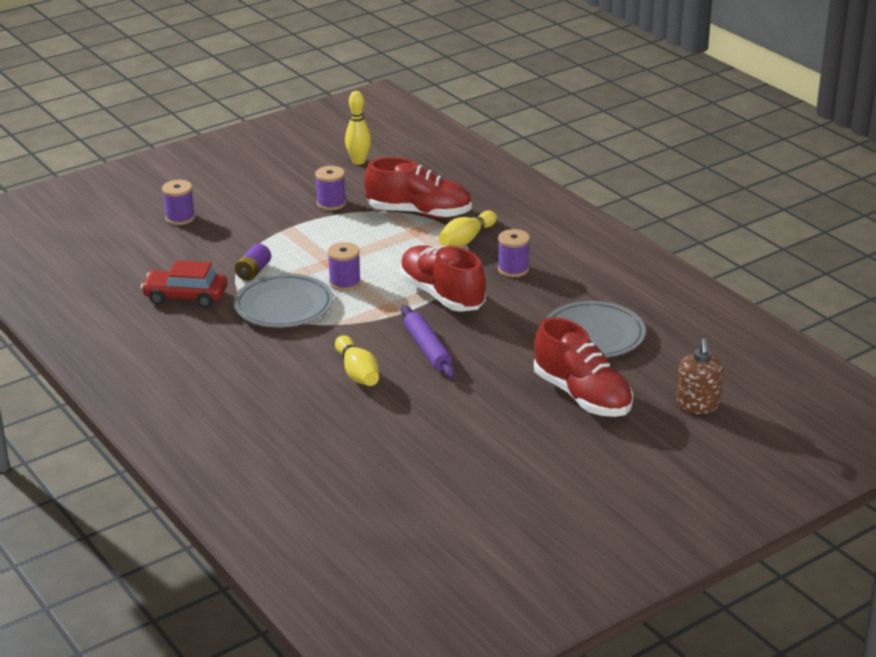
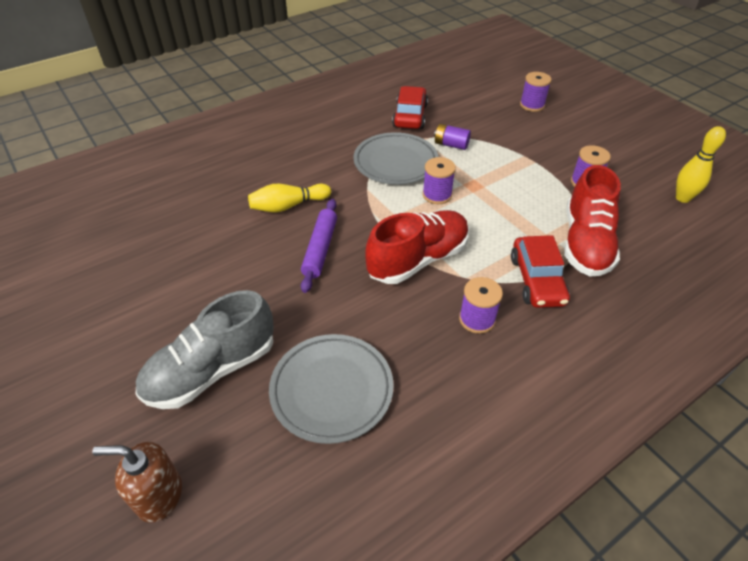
camera: 90 degrees right, 15 degrees up
purple rolling pin [401,305,456,379] -> purple rolling pin turned 60 degrees counterclockwise [301,199,337,293]
yellow bowling pin [438,211,497,247] -> red car [511,235,570,308]
red shoe [534,317,633,417] -> grey shoe [135,290,274,409]

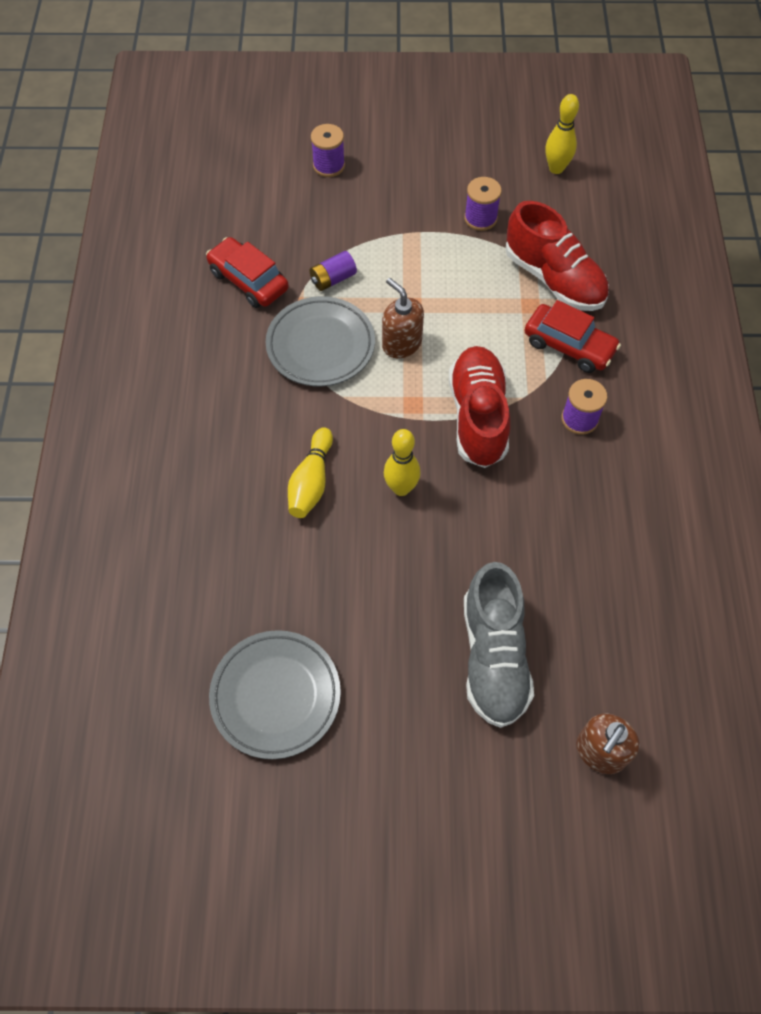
camera: 55 degrees left, 15 degrees up
grey plate [269,334,394,444] -> grey plate moved to [209,630,341,759]
purple rolling pin [301,199,337,293] -> yellow bowling pin [384,429,421,496]
purple spool [423,157,456,204] -> brown soap dispenser [382,278,424,358]

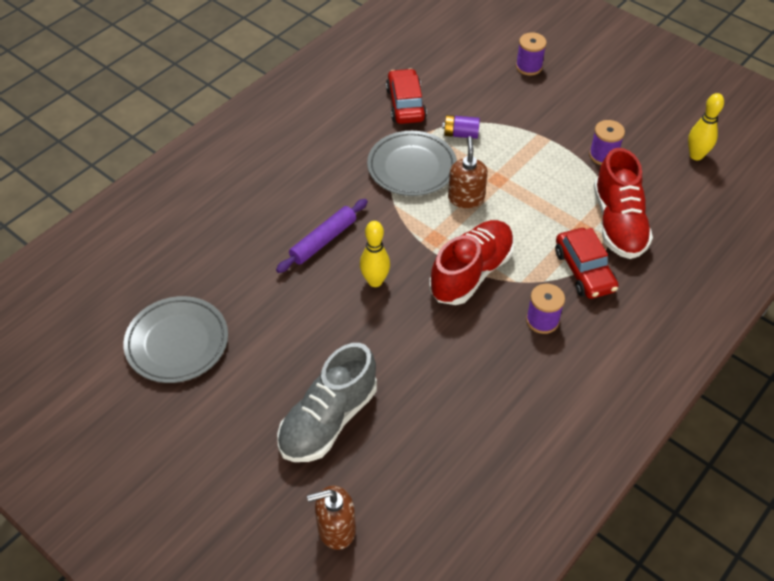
camera: 40 degrees right, 10 degrees down
yellow bowling pin [288,427,333,518] -> purple rolling pin [276,199,368,273]

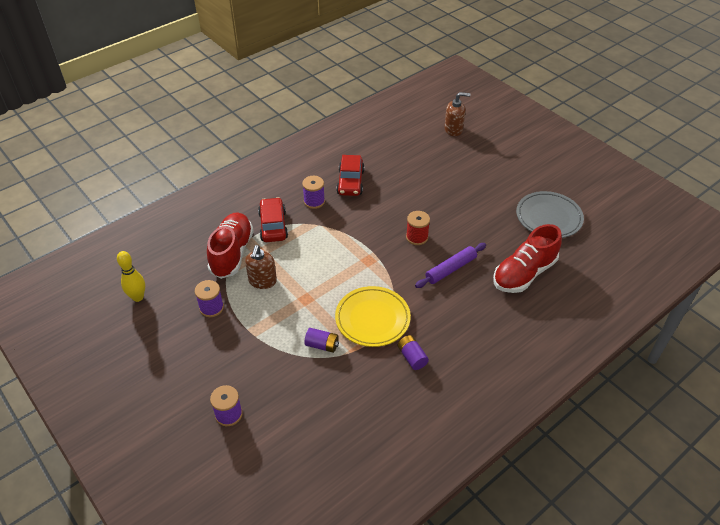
camera: 170 degrees left, 5 degrees down
grey shoe [277,343,377,462] -> none
yellow bowling pin [360,221,390,287] -> red spool [406,211,430,245]
grey plate [367,131,457,196] -> yellow plate [335,286,411,347]
red car [386,68,427,124] -> red car moved to [336,155,365,196]
red shoe [429,220,515,305] -> red shoe moved to [493,224,562,293]
brown soap dispenser [448,136,488,208] -> brown soap dispenser moved to [245,245,277,289]
none -> purple battery [398,335,429,370]

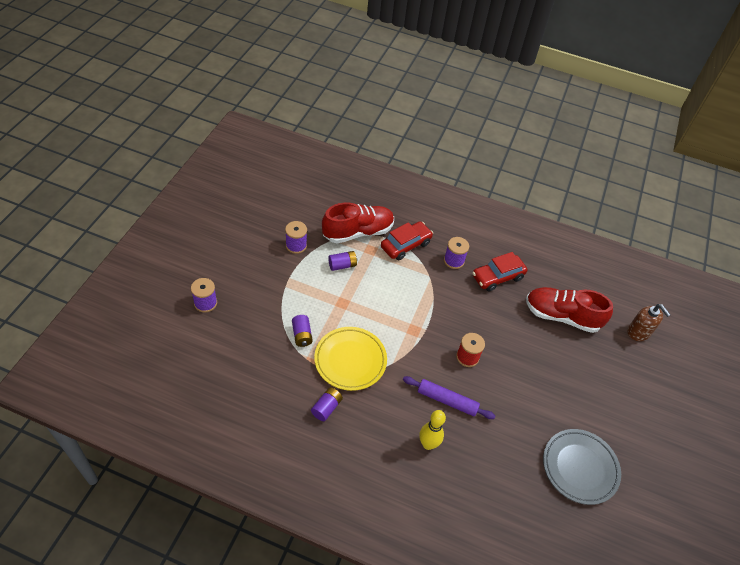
camera: 55 degrees right, 5 degrees up
yellow bowling pin [117,251,145,302] -> yellow bowling pin moved to [419,410,446,450]
brown soap dispenser [245,245,277,289] -> purple battery [328,251,358,271]
red shoe [493,224,562,293] -> red shoe moved to [526,287,613,333]

